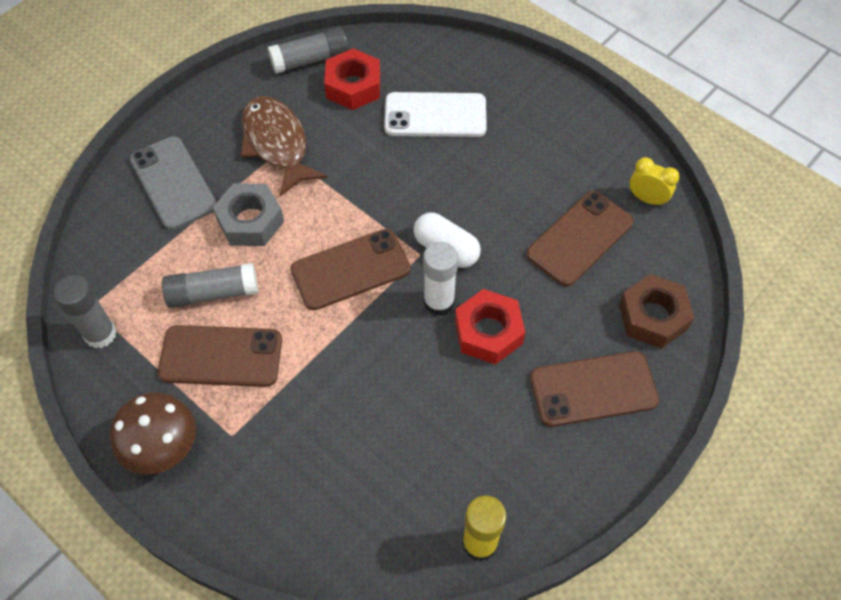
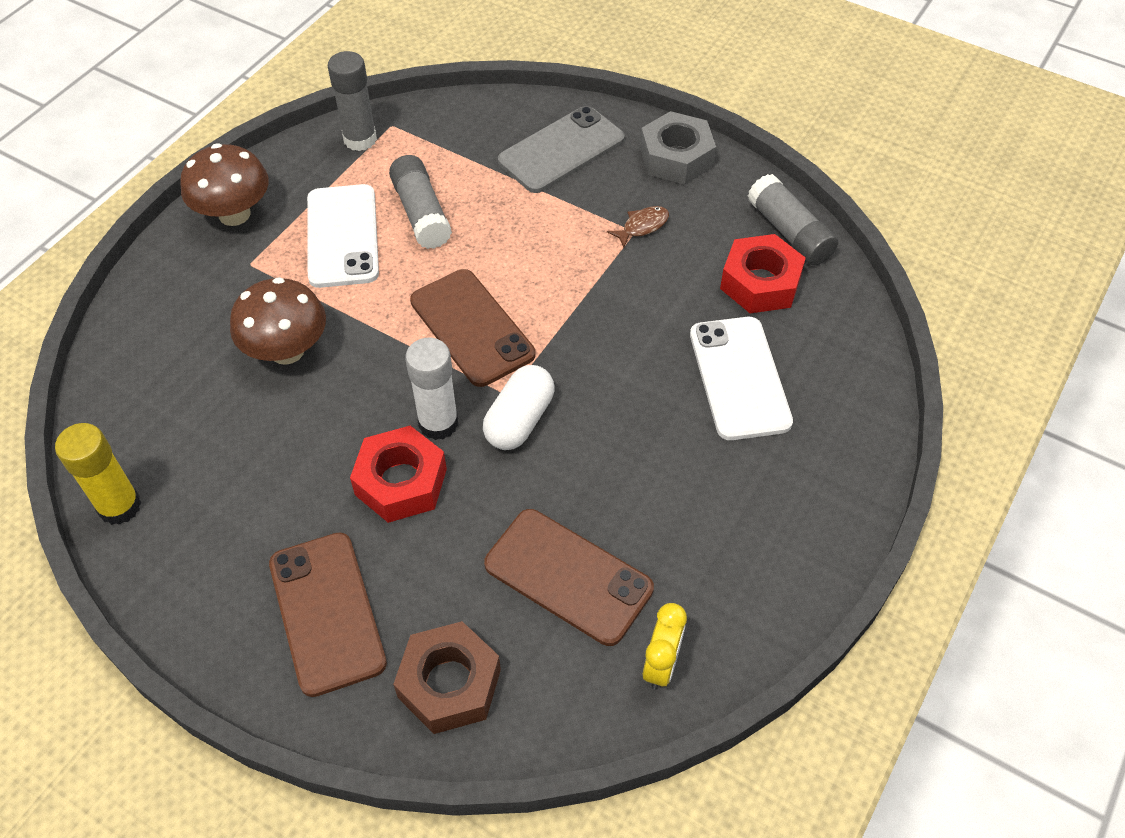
camera: 80 degrees right, 5 degrees down
brown phone [158,325,282,387] -> white phone [307,184,379,288]
grey nut [213,183,284,246] -> grey nut moved to [640,111,716,185]
brown fish [240,96,327,197] -> brown fish [607,206,669,248], size x0.43
none -> brown mushroom [230,277,326,365]

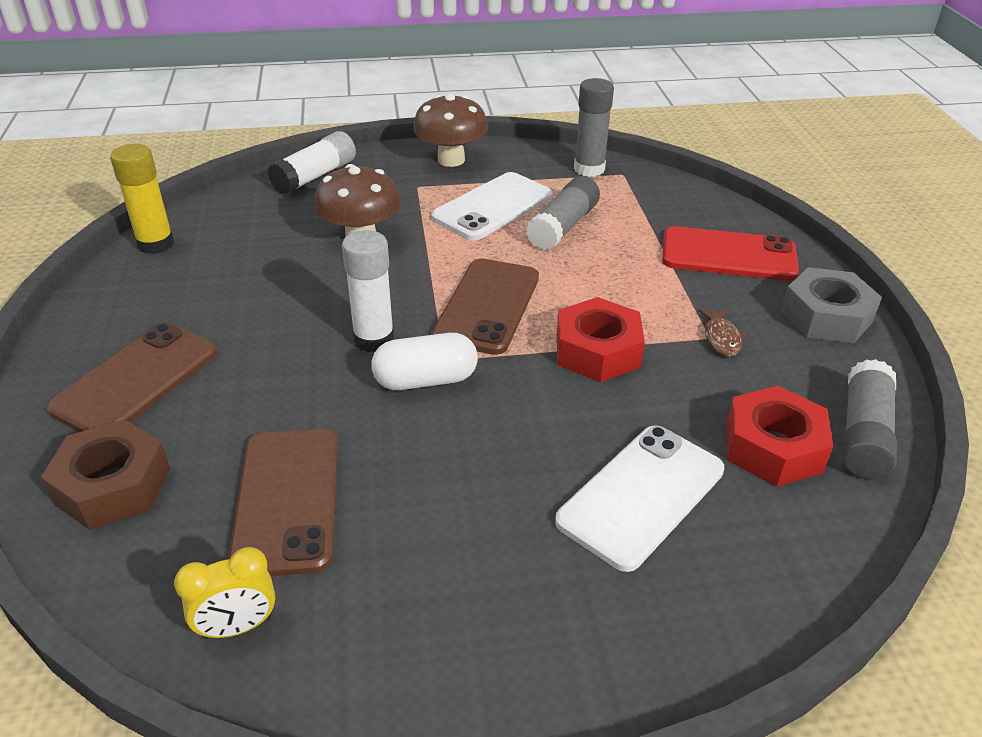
camera: 50 degrees right, 15 degrees down
red nut [350,426,447,523] -> red nut moved to [557,297,645,382]
grey phone [498,106,625,193] -> red phone [662,226,799,281]
brown fish [607,206,669,248] -> brown fish turned 75 degrees clockwise [698,309,746,357]
none -> white glue stick [268,131,356,195]

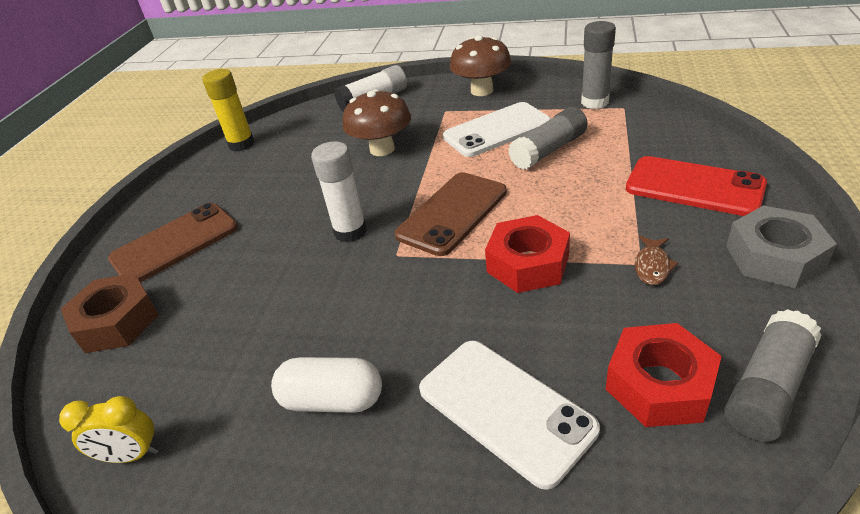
camera: 25 degrees right, 0 degrees up
brown phone [228,429,338,576] -> none
white capsule [371,333,478,390] -> white capsule moved to [271,357,382,413]
white phone [555,426,724,572] -> white phone turned 75 degrees clockwise [419,341,600,490]

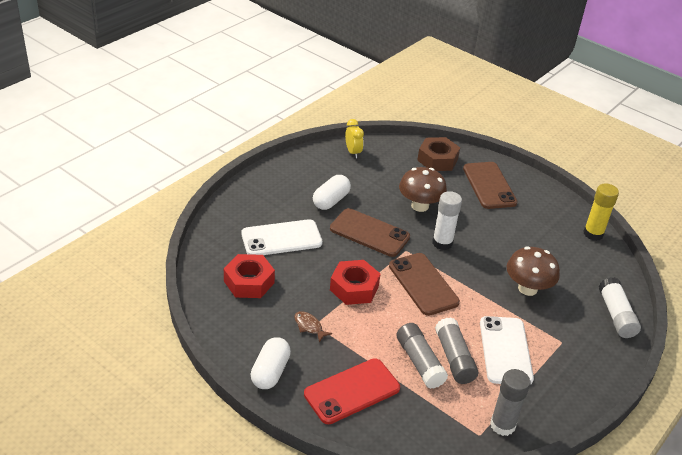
camera: 110 degrees right, 0 degrees up
yellow clock [59,396,159,463] -> yellow clock turned 135 degrees clockwise [345,119,364,158]
brown mushroom [450,35,511,96] -> brown mushroom moved to [399,167,447,212]
grey glue stick [724,309,822,442] -> grey glue stick moved to [396,323,448,389]
grey nut [726,205,837,288] -> white capsule [251,337,291,389]
none -> brown phone [330,208,410,257]

